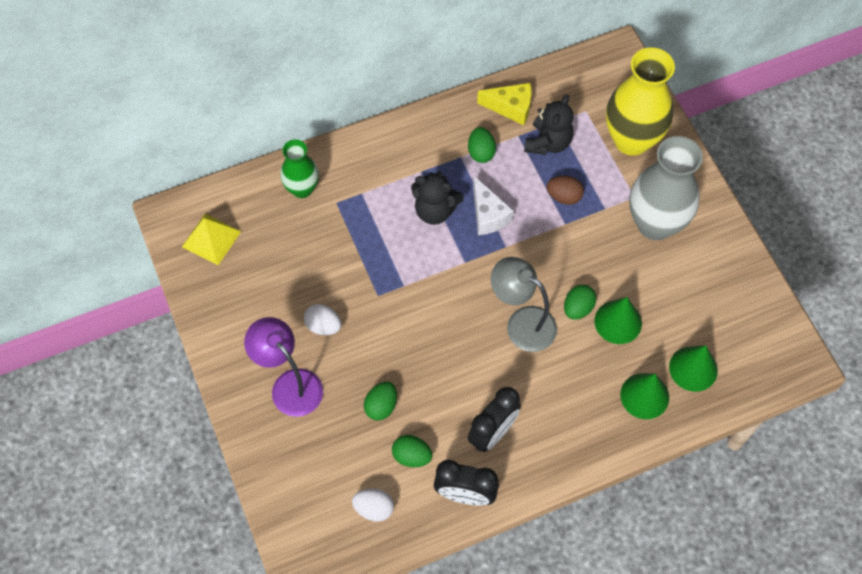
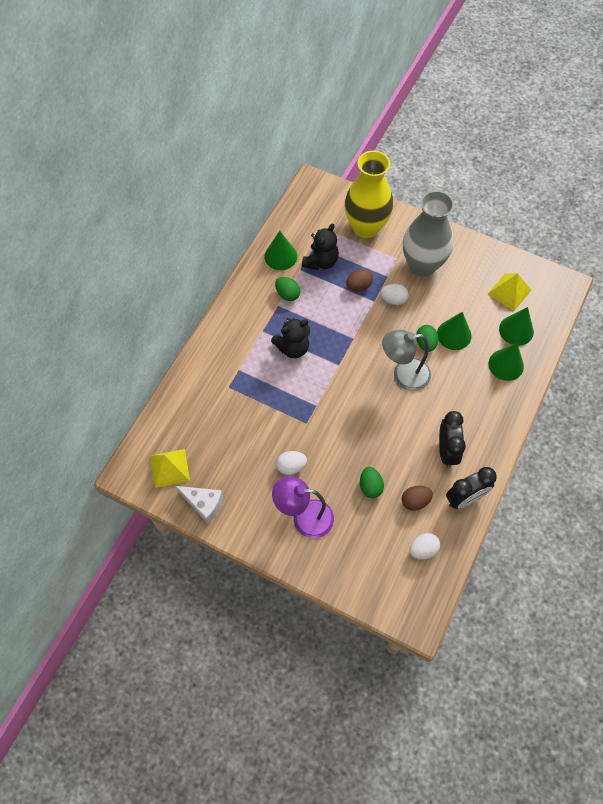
camera: 40 degrees left, 0 degrees up
green vase [280,139,319,198] -> none
green egg [392,435,433,467] -> brown egg [402,486,433,511]
white cheese [473,176,514,235] -> white cheese moved to [175,486,223,524]
yellow cheese [477,83,532,125] -> green cone [264,231,297,270]
black teddy bear [524,94,573,155] -> black teddy bear turned 45 degrees clockwise [302,223,339,270]
none -> white egg [380,284,408,305]
none -> yellow pyramid [488,273,531,311]

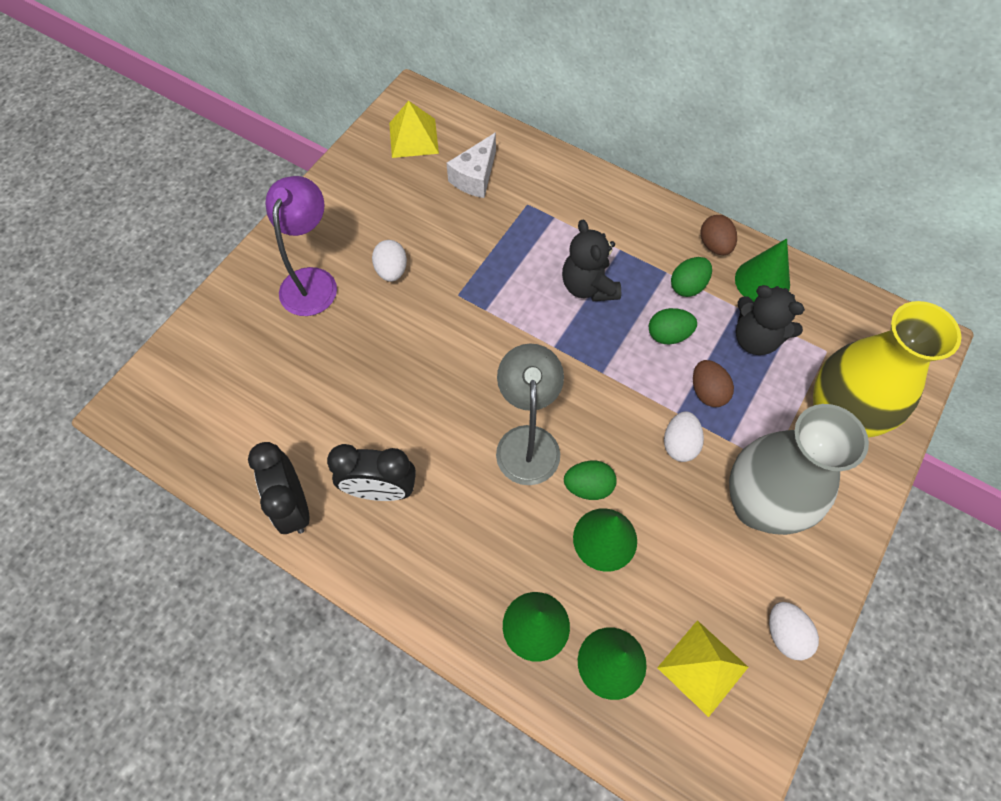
camera: 95 degrees right, 0 degrees up
white cheese [175,486,223,524] -> white cheese moved to [447,133,496,198]
green egg [360,467,384,498] -> green egg moved to [649,308,697,345]
brown egg [402,486,433,511] -> brown egg moved to [700,215,737,255]
white egg [409,533,440,560] -> white egg moved to [769,602,819,660]

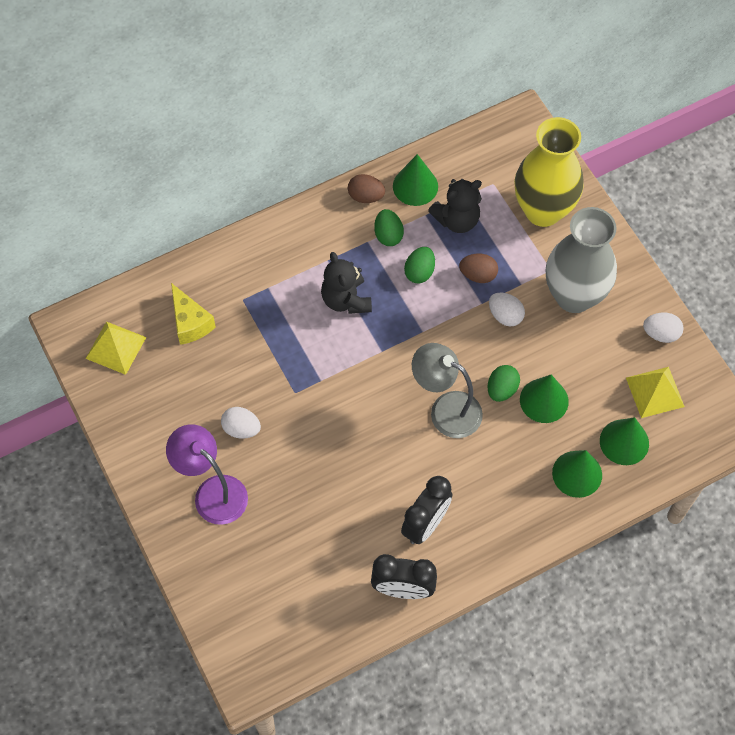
camera: 60 degrees left, 0 degrees up
white cheese [447,133,496,198] -> yellow cheese [171,283,216,345]
black teddy bear [562,220,621,301] -> black teddy bear turned 60 degrees clockwise [321,252,372,314]

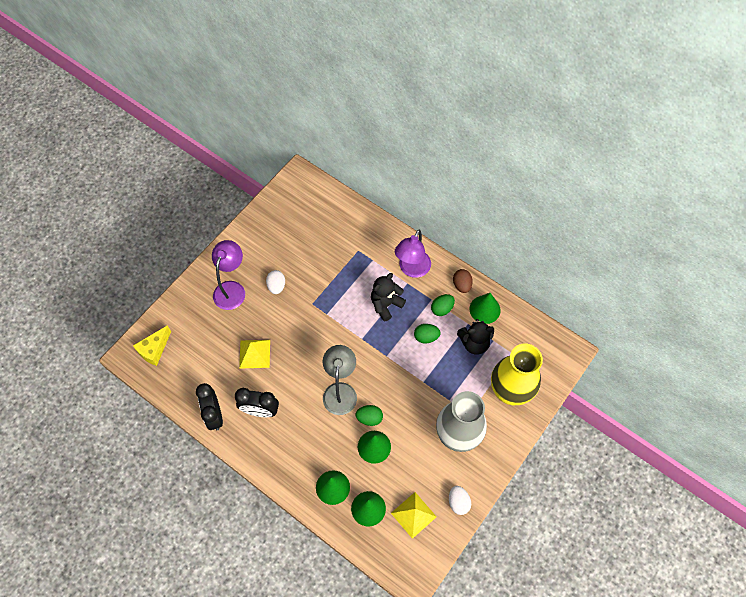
camera: 65 degrees right, 0 degrees up
yellow pyramid [86,322,146,375] -> yellow pyramid moved to [239,340,270,369]
yellow cheese [171,283,216,345] -> yellow cheese moved to [133,325,171,366]
black teddy bear [428,179,482,233] -> black teddy bear turned 45 degrees counterclockwise [457,319,494,355]
brown egg [459,254,498,283] -> none
white egg [489,292,525,326] -> none
none -> purple lamp [395,230,431,278]

